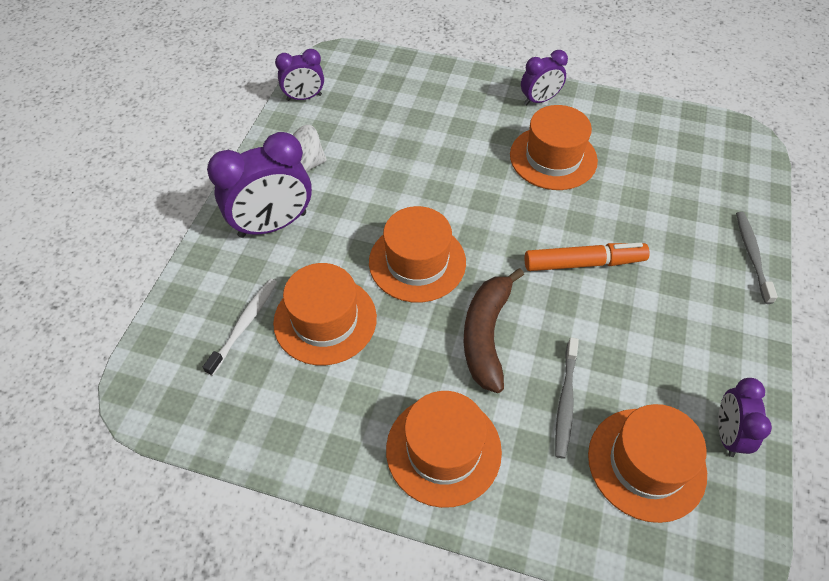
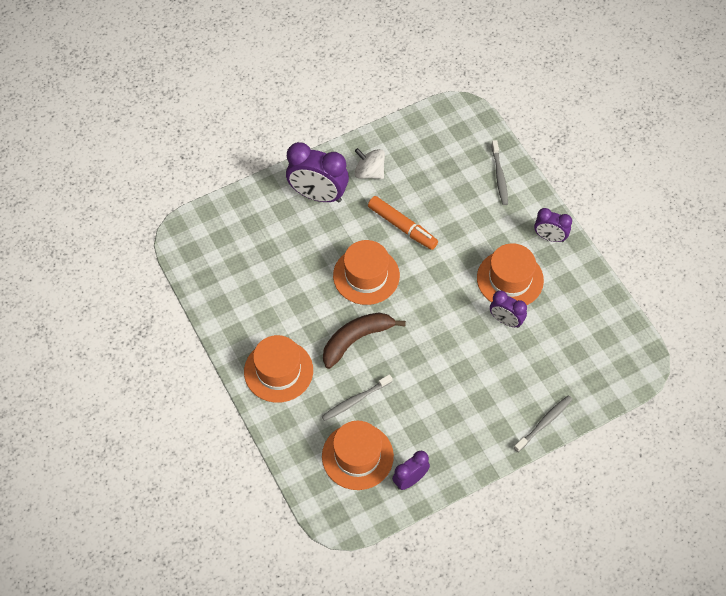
camera: 45 degrees right, 5 degrees up
white toothbrush [203,279,277,376] -> none
orange hat [273,263,377,365] -> none
purple clock [275,49,324,101] -> purple clock moved to [490,291,527,328]
orange marker [525,242,650,271] -> orange marker moved to [368,196,438,250]
none -> grey toothbrush [491,140,508,205]

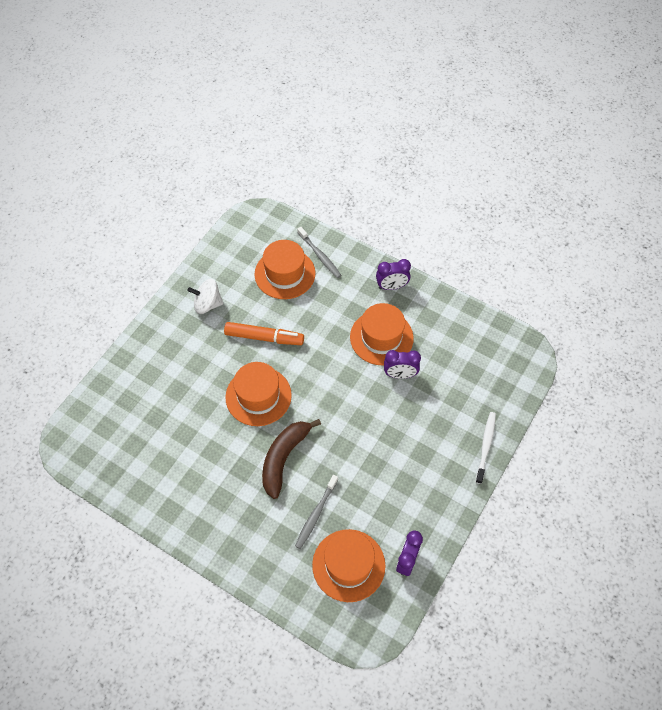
camera: 30 degrees left, 0 degrees up
orange hat [244,335,313,403] -> orange hat moved to [255,240,315,299]
purple clock [286,142,349,203] -> none
grey toothbrush [514,395,573,452] -> white toothbrush [476,412,496,484]

